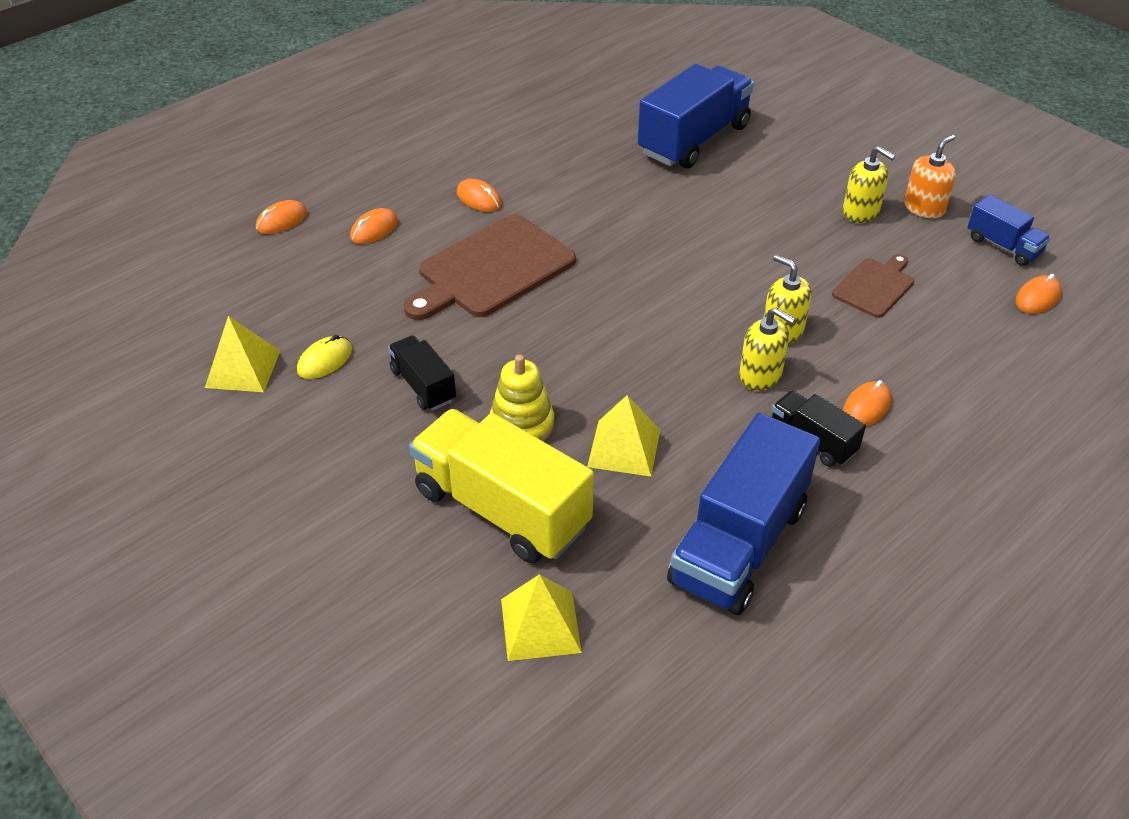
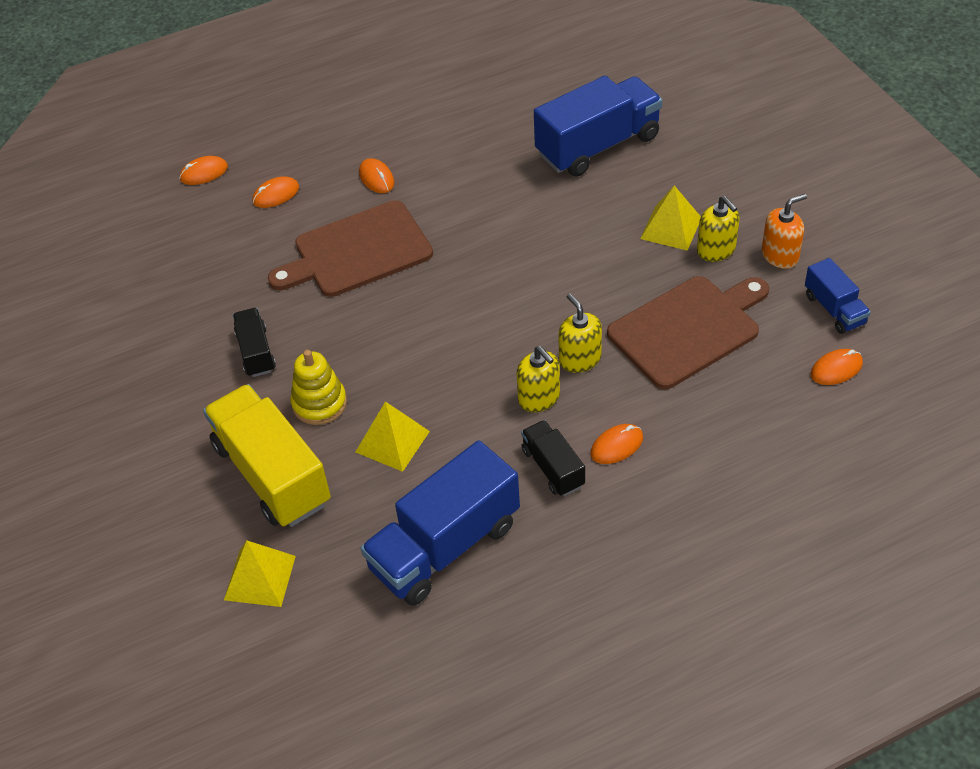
camera: 20 degrees right, 5 degrees up
yellow pyramid [205,316,280,392] -> yellow pyramid moved to [640,185,701,251]
yellow mouse [297,335,352,379] -> none
brown cutting board [832,254,914,318] -> brown cutting board [607,276,769,389], size x1.83

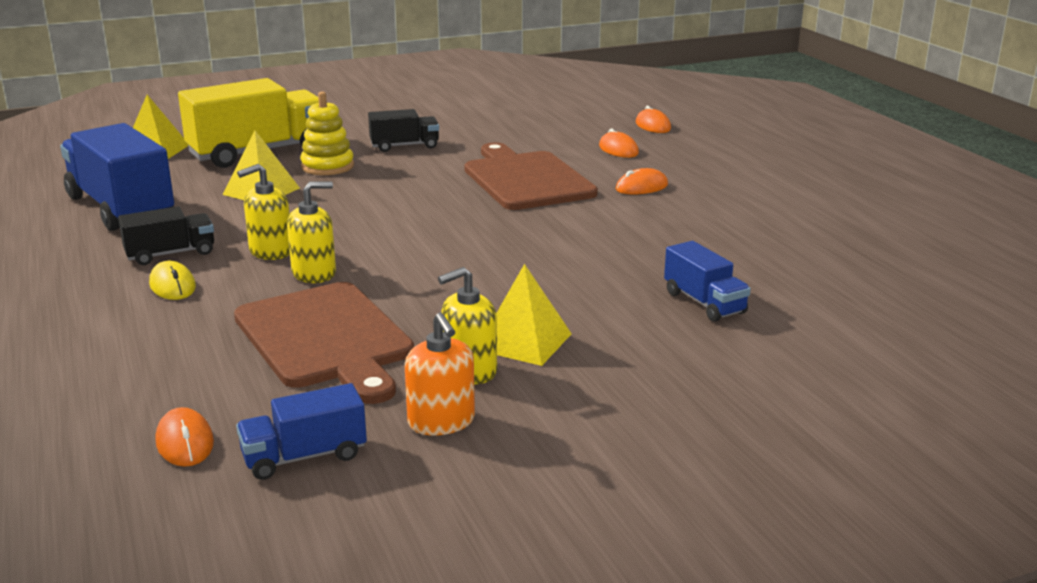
camera: 90 degrees right, 25 degrees down
blue truck [534,76,662,177] -> blue truck [664,241,751,322], size x0.51
orange mouse [590,424,643,464] -> yellow mouse [149,260,196,300]

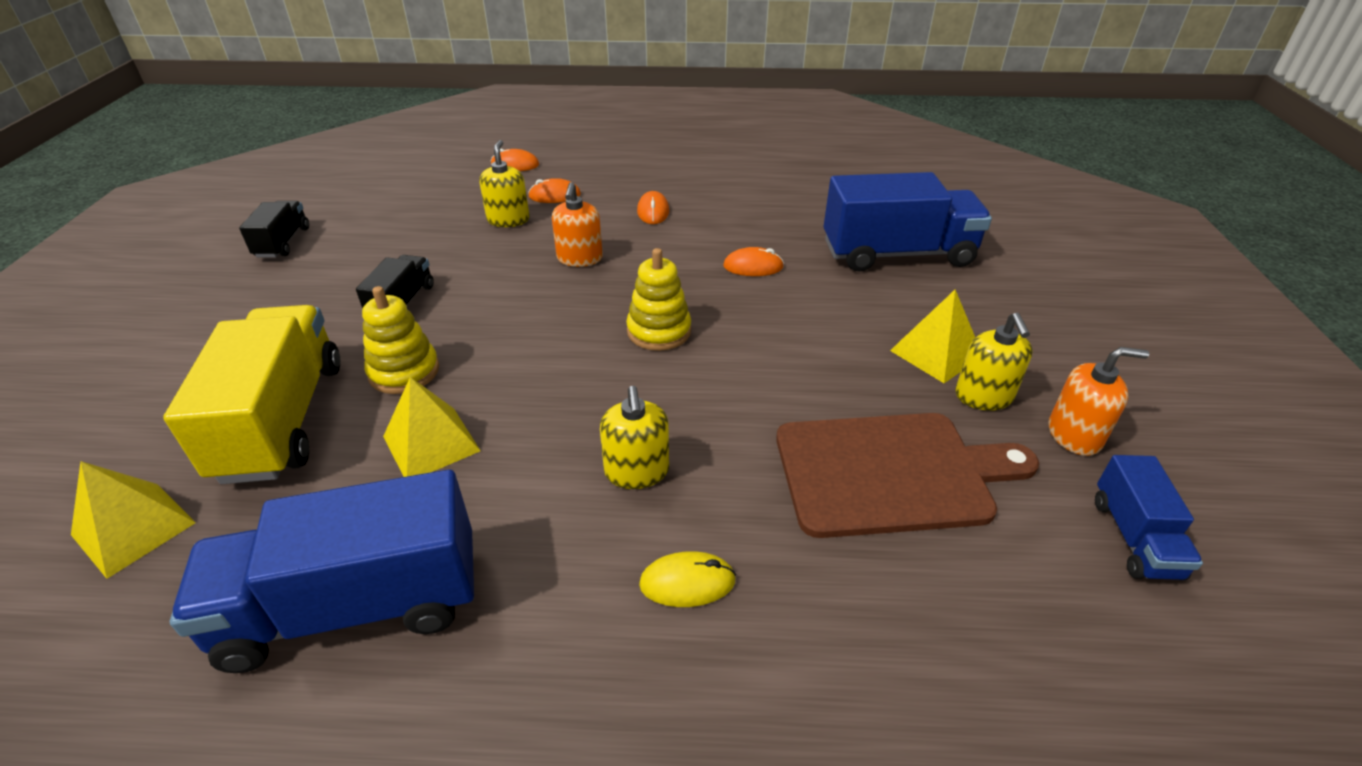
camera: 65 degrees left, 15 degrees up
black truck [118,206,214,265] -> black truck moved to [239,201,309,258]
orange mouse [156,407,214,467] -> orange mouse moved to [723,247,784,276]
yellow soap dispenser [287,182,336,283] -> yellow soap dispenser moved to [479,140,529,227]
brown cutting board [464,142,598,210] -> orange soap dispenser [552,182,603,267]
blue truck [664,241,751,322] -> blue truck [823,172,992,271], size x1.94
none -> yellow stacking toy [626,248,691,351]

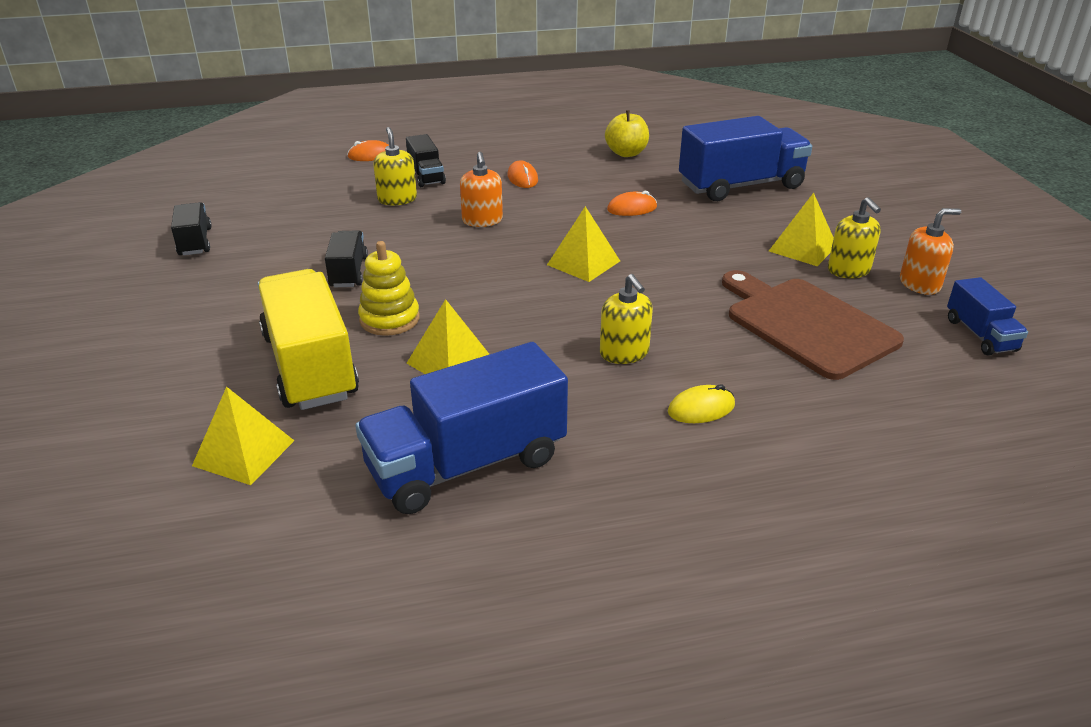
camera: 15 degrees left, 5 degrees down
orange mouse [528,178,581,203] -> black truck [406,134,446,187]
yellow stacking toy [626,248,691,351] -> yellow pyramid [547,206,620,282]
brown cutting board [776,413,1039,538] -> brown cutting board turned 105 degrees counterclockwise [722,270,904,380]
none -> yellow apple [605,110,649,157]

